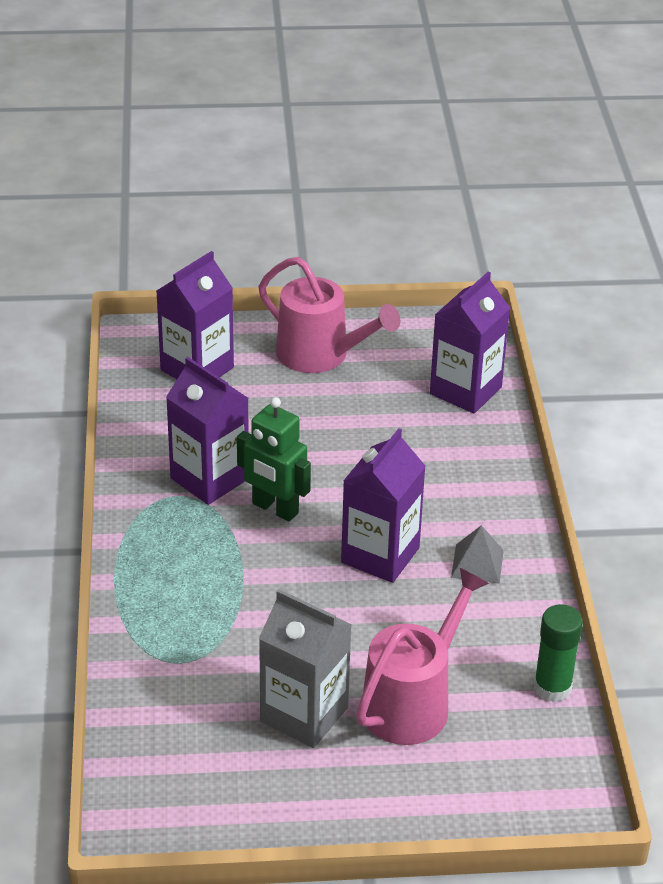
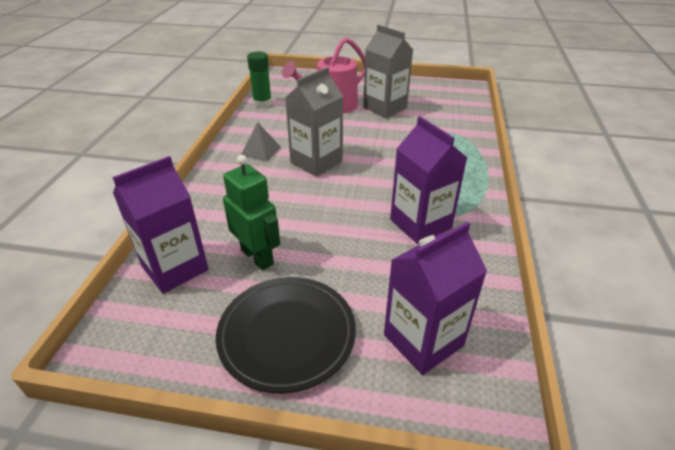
camera: 165 degrees left, 0 degrees up
green robot [237,397,311,522] -> green robot moved to [223,155,280,270]
pink watering can [258,257,400,373] -> black plate [216,277,356,393]
purple carton [341,428,426,583] -> grey carton [285,67,343,177]

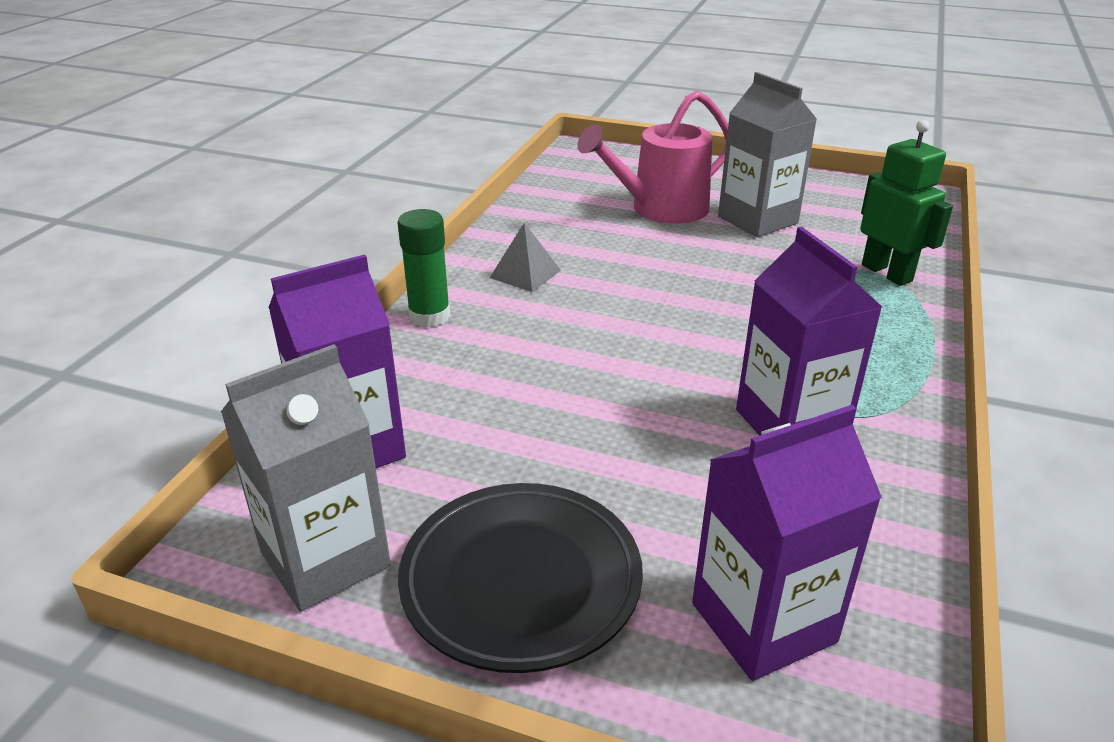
camera: 10 degrees right, 5 degrees down
green robot [223,155,280,270] -> green robot moved to [860,120,953,286]
green glue stick [247,51,272,108] -> green glue stick moved to [398,209,451,328]
grey carton [285,67,343,177] -> grey carton moved to [221,344,391,612]

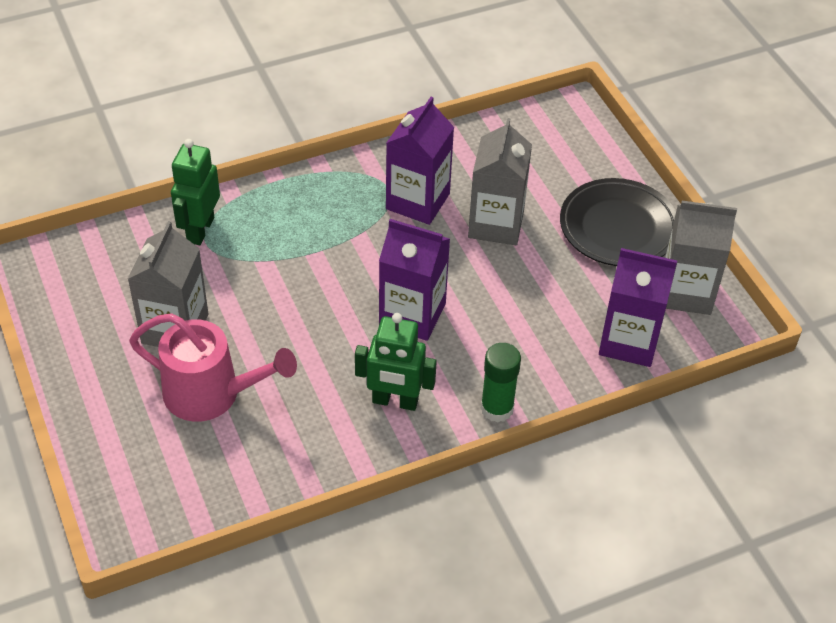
camera: 135 degrees left, 15 degrees up
grey pyramid [490,223,561,292] -> green robot [355,313,437,411]
purple carton [692,405,882,681] -> purple carton moved to [379,219,450,341]
none -> grey carton [468,118,532,245]

